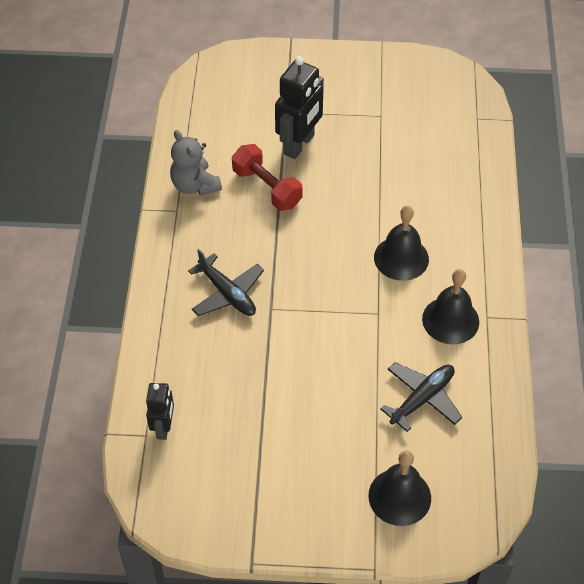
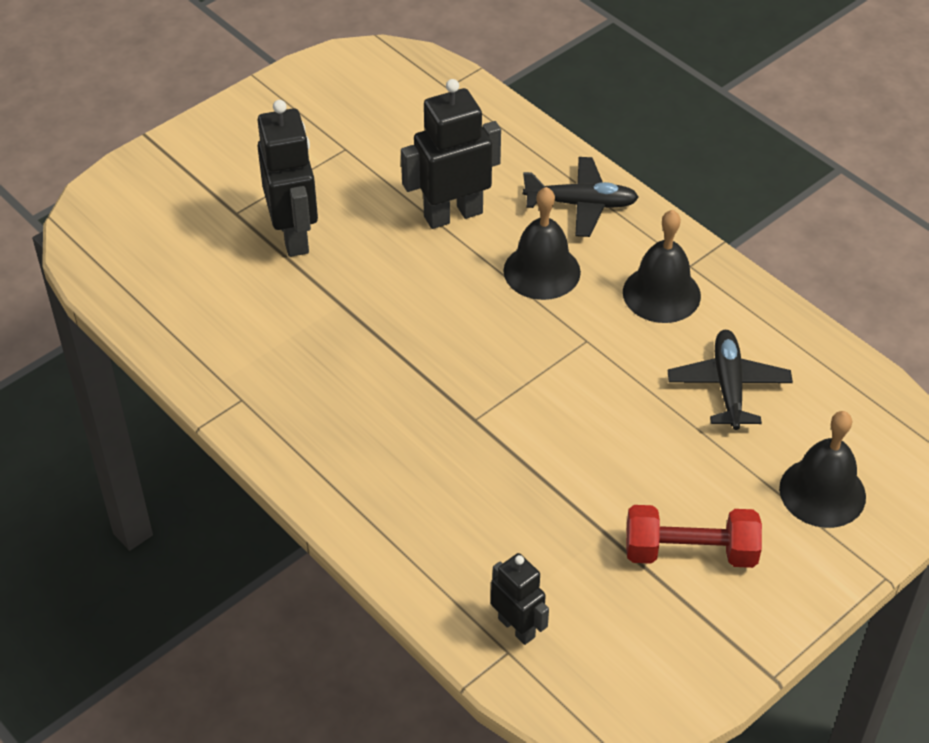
camera: 45 degrees left, 5 degrees down
grey teddy bear [170,130,222,195] -> none
black plane [188,249,264,316] -> black plane moved to [523,157,639,237]
red dumbbell [232,144,303,211] -> red dumbbell moved to [626,505,762,568]
none -> black robot [401,79,501,229]

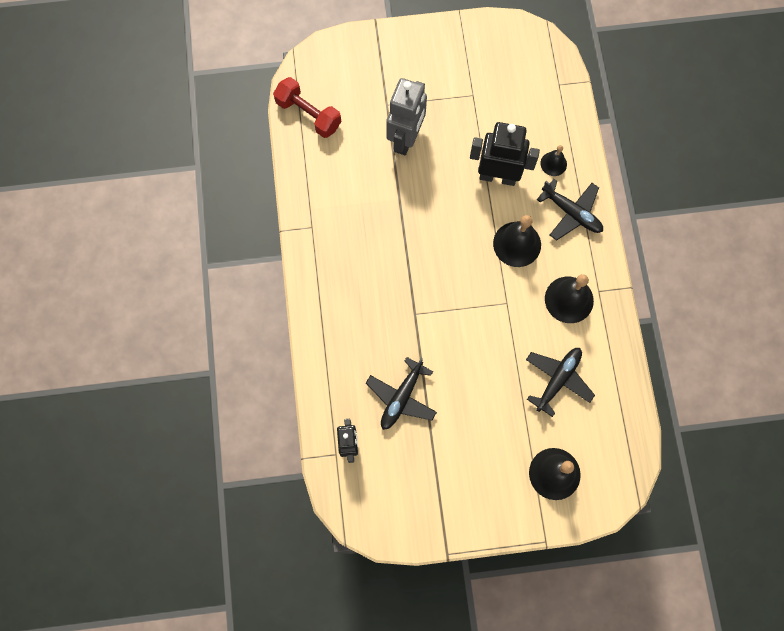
camera: 35 degrees right, 25 degrees up
black robot [257,100,318,257] -> grey robot [386,78,427,155]
red dumbbell [626,505,762,568] -> red dumbbell moved to [273,77,341,138]
none -> black plane [366,357,437,430]
none -> black bell [540,145,567,176]

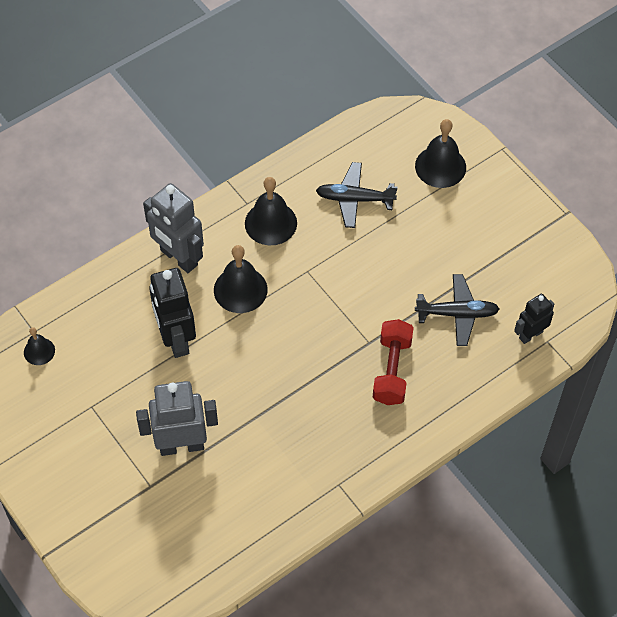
camera: 120 degrees left, 15 degrees down
red dumbbell [273,77,341,138] -> red dumbbell moved to [373,319,414,405]
black plane [537,179,603,241] -> grey robot [143,183,204,273]
black bell [540,145,567,176] -> black bell moved to [24,327,55,365]

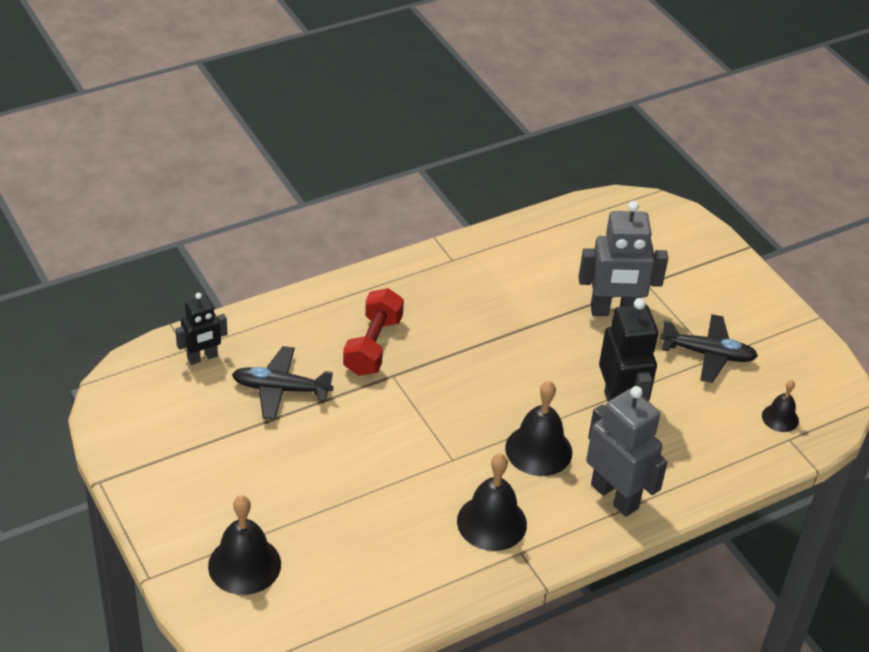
camera: 175 degrees left, 15 degrees down
black plane [316,162,398,228] -> black plane moved to [660,314,758,383]

